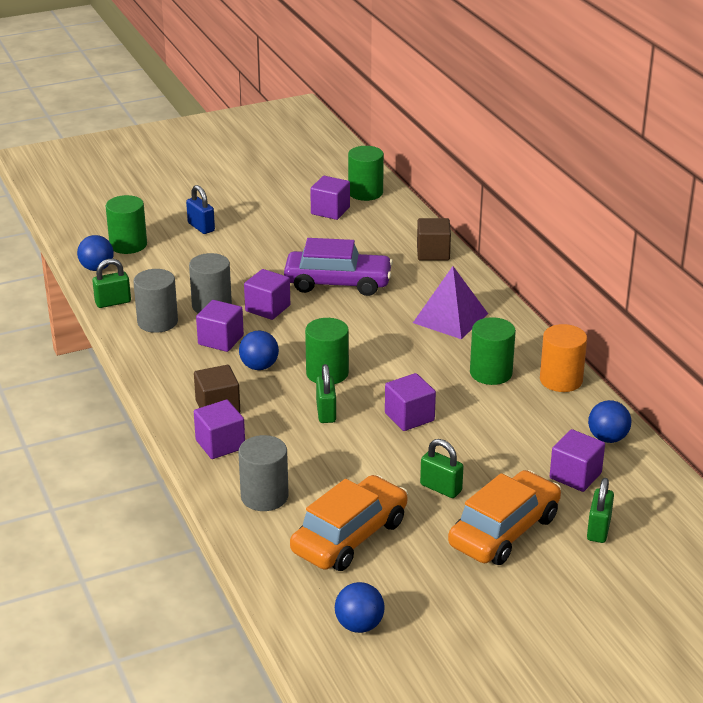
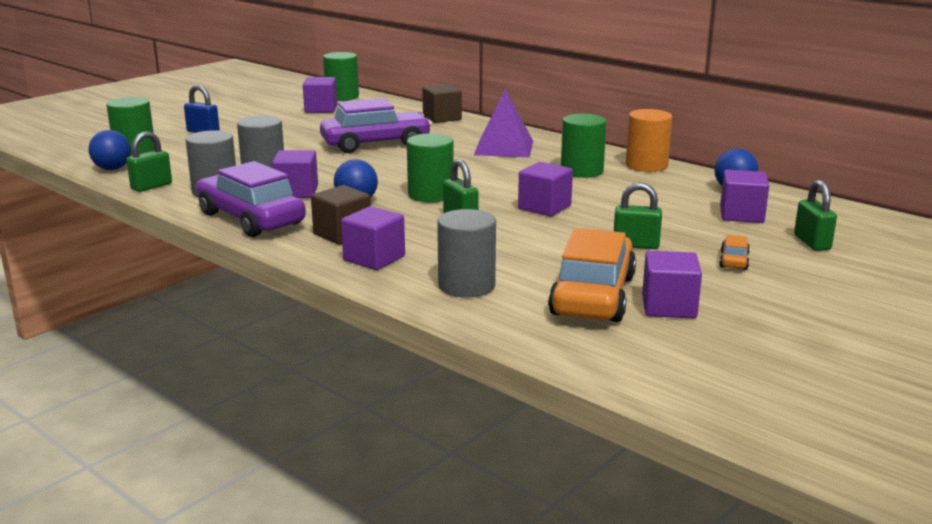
camera: 25 degrees left, 10 degrees down
purple cube [244,269,290,320] -> purple cube moved to [642,251,702,318]
blue ball [335,582,385,633] -> none
orange car [448,470,561,565] -> orange car [719,235,750,270], size x0.42
none -> purple car [196,161,306,237]

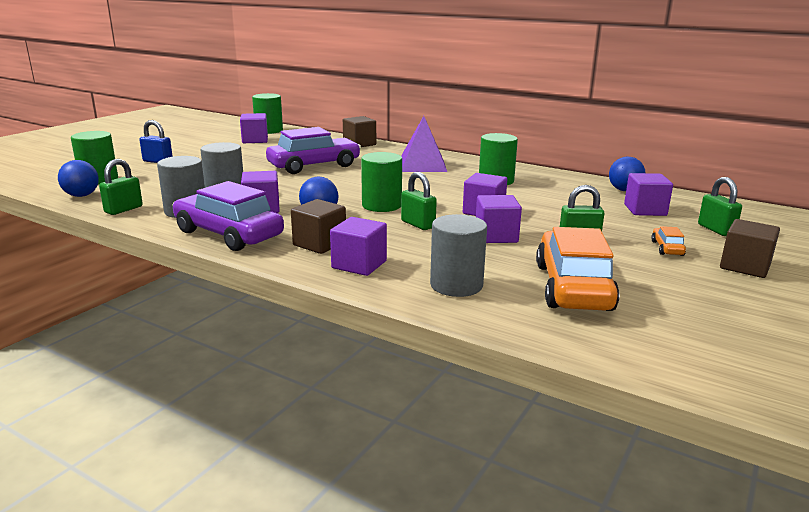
camera: 10 degrees left, 0 degrees up
orange cylinder [626,109,672,172] -> none
purple cube [642,251,702,318] -> purple cube moved to [476,195,522,243]
none -> brown cube [720,219,780,278]

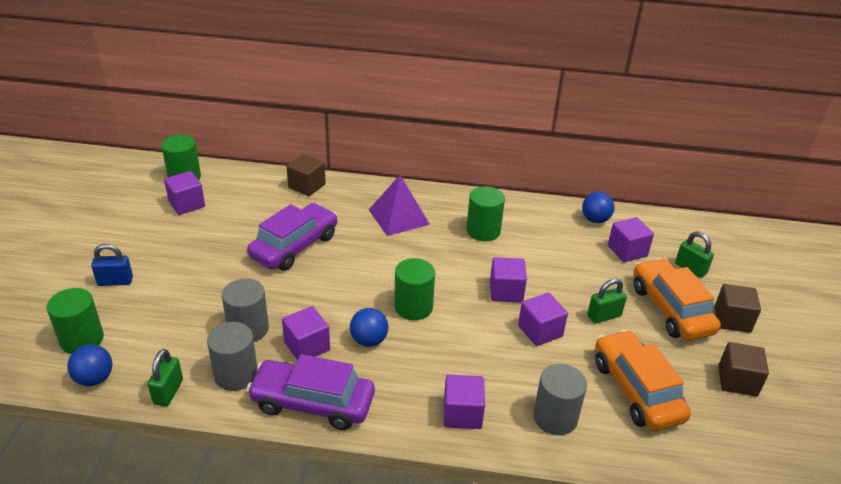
camera: 25 degrees left, 15 degrees up
brown cube [291,199,346,254] -> brown cube moved to [719,342,769,397]
green padlock [401,172,437,230] -> none
orange car [651,226,686,256] -> orange car [634,258,721,341], size x2.39

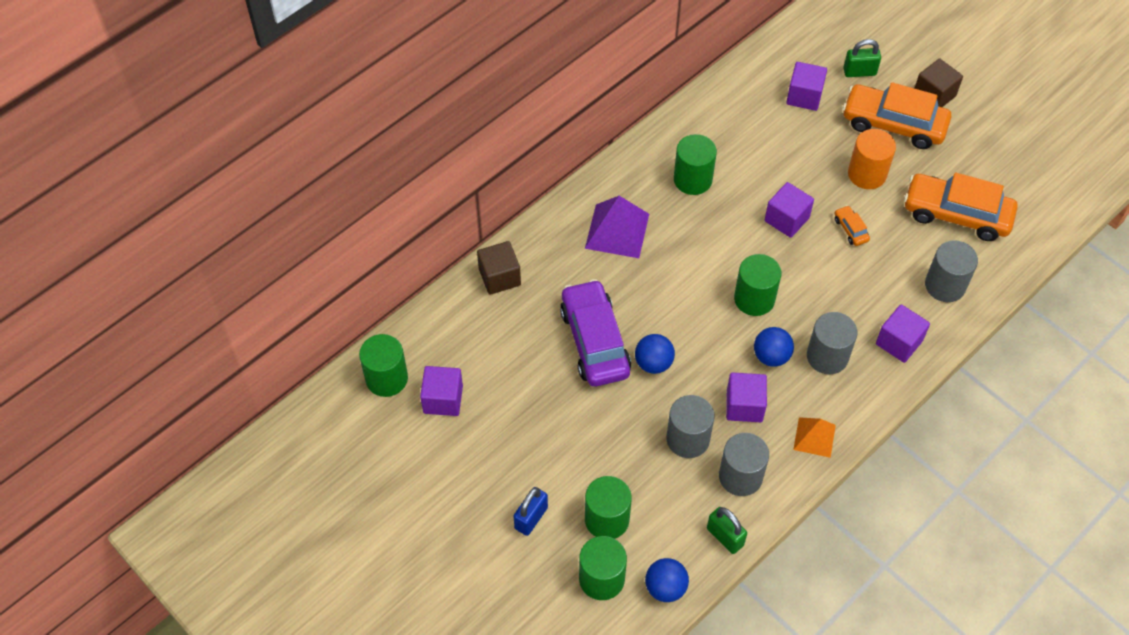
camera: 50 degrees left, 20 degrees up
purple car [246,354,375,430] -> orange pyramid [793,417,836,458]
purple cube [518,293,568,346] -> orange car [835,205,870,246]
blue ball [582,192,615,223] -> blue ball moved to [635,334,675,374]
green padlock [587,278,627,324] -> orange cylinder [848,129,896,189]
brown cube [719,342,769,397] -> none
none -> green cylinder [585,476,632,539]
none -> grey cylinder [807,312,858,374]

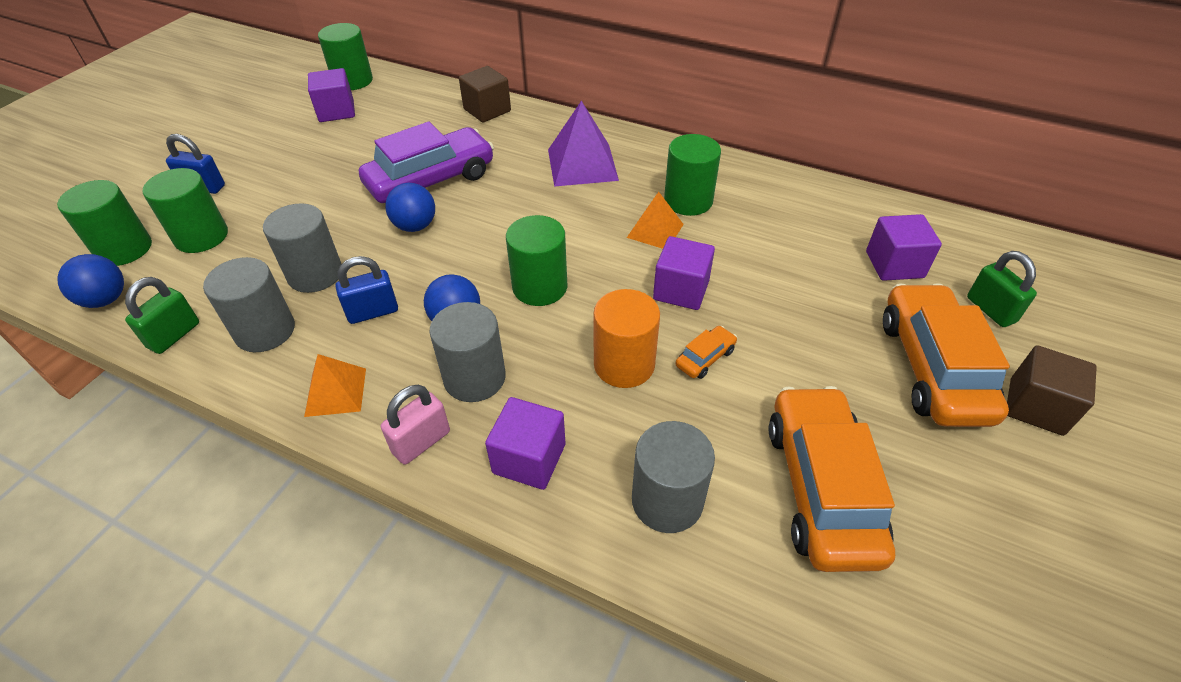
camera: 70 degrees right, 10 degrees down
purple cube [726,372,767,422] -> blue padlock [336,256,398,324]
orange cylinder [848,129,896,189] -> orange cylinder moved to [593,289,660,388]
none -> pink padlock [381,385,450,464]
none -> orange pyramid [627,192,684,249]

